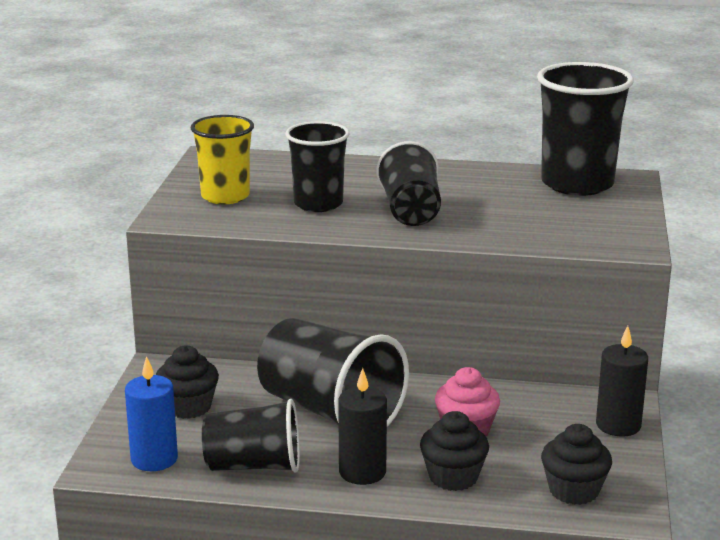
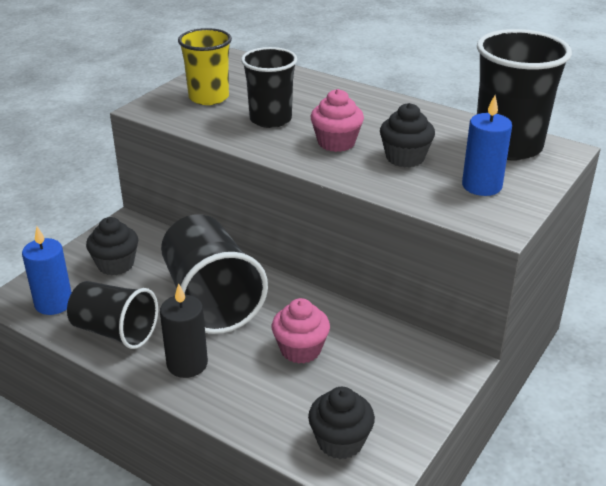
camera: 25 degrees right, 10 degrees up
black cup [376,141,441,226] -> pink cupcake [311,89,364,152]
black cupcake [420,411,489,491] -> black cupcake moved to [380,103,435,168]
black candle [596,326,648,437] -> none
none -> blue candle [462,95,512,196]

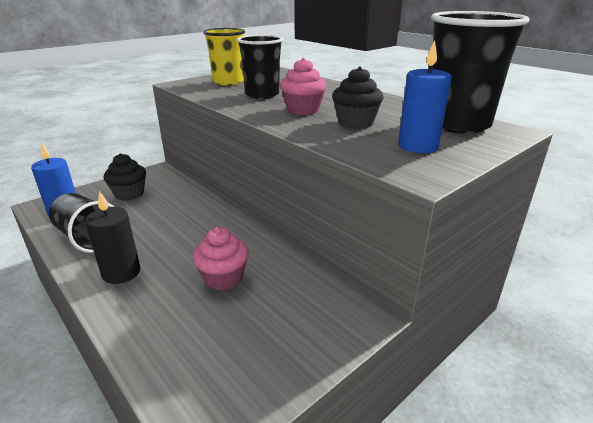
camera: 15 degrees right, 5 degrees down
black cup [161,214,268,334] -> none
black cupcake [308,387,375,459] -> none

